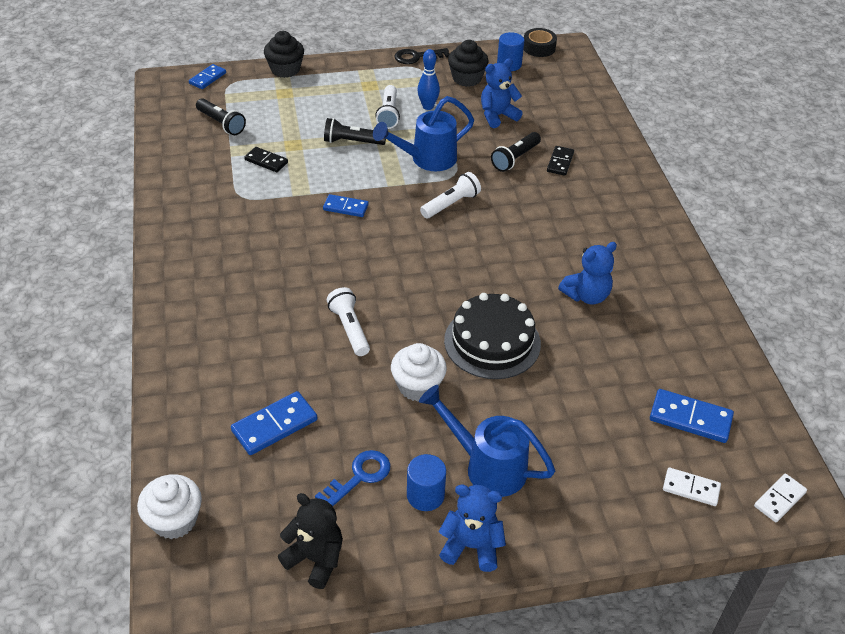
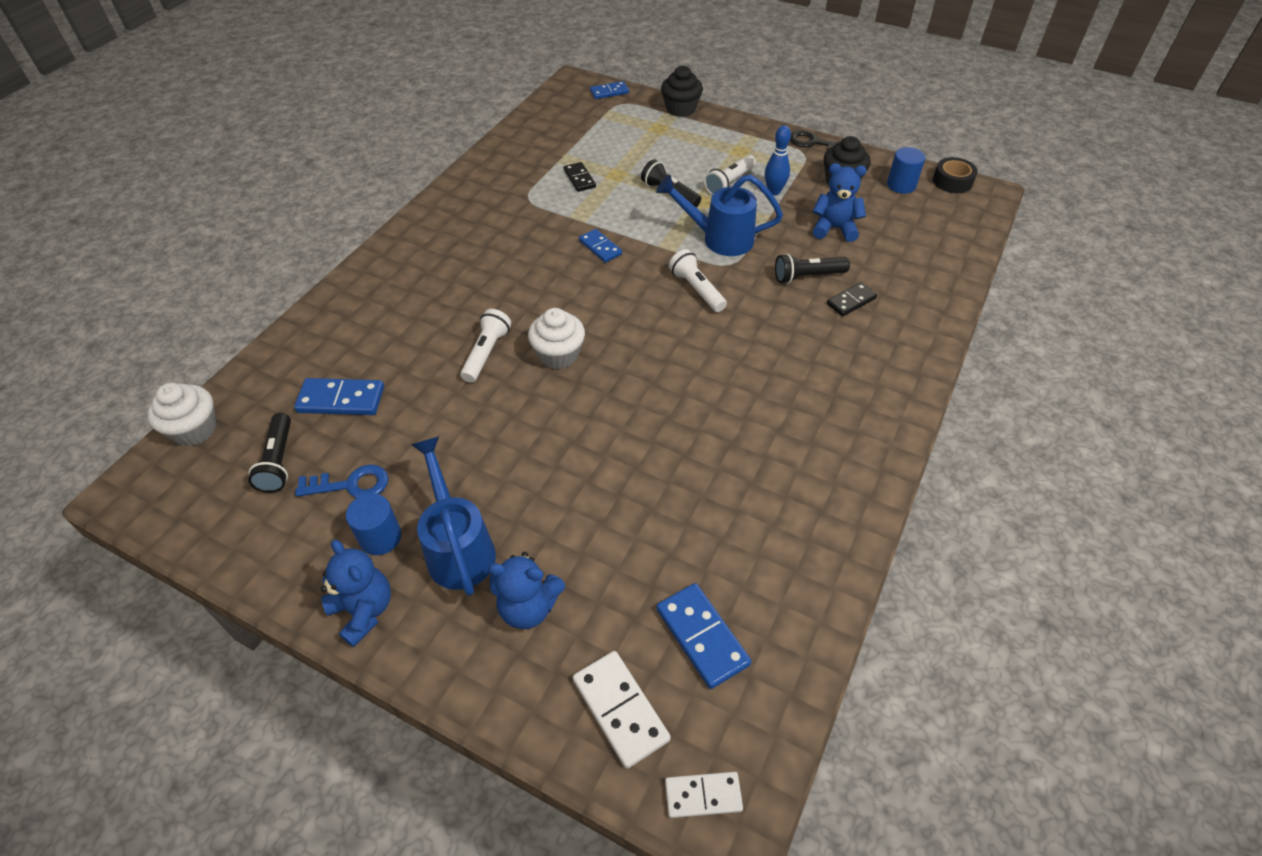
camera: 40 degrees right, 5 degrees up
black flashlight [196,98,246,135] -> black flashlight moved to [248,413,291,493]
black teddy bear [278,493,343,589] -> none
white cupcake [391,343,447,401] -> white cupcake moved to [528,308,585,369]
white flashlight [420,172,481,218] -> white flashlight turned 120 degrees counterclockwise [669,249,727,312]
black cake [444,293,541,379] -> none
blue teddy bear [558,242,617,305] -> blue teddy bear moved to [488,552,565,629]
white domino [663,468,721,506] -> white domino [573,651,671,769], size x1.52

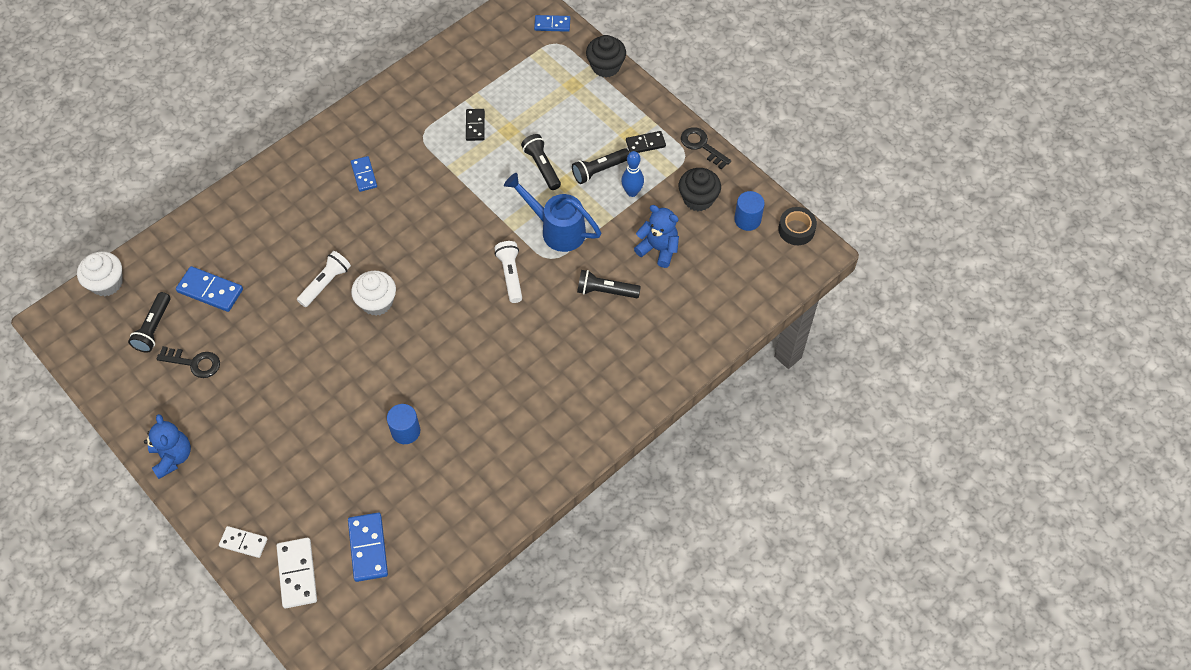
camera: 20 degrees right, 10 degrees up
blue key [295,464,388,498] -> black key [157,346,220,378]
blue cylinder [346,493,401,555] -> blue cylinder moved to [387,404,420,444]
blue watering can [411,436,496,596] -> none
blue teddy bear [488,552,565,629] -> none
blue domino [579,229,622,263] -> blue domino moved to [351,156,377,192]
white domino [665,772,743,818] -> white domino moved to [219,526,267,558]
white flashlight [704,155,756,195] -> black flashlight [572,148,629,184]
black domino [827,282,877,317] -> black domino moved to [626,131,666,153]

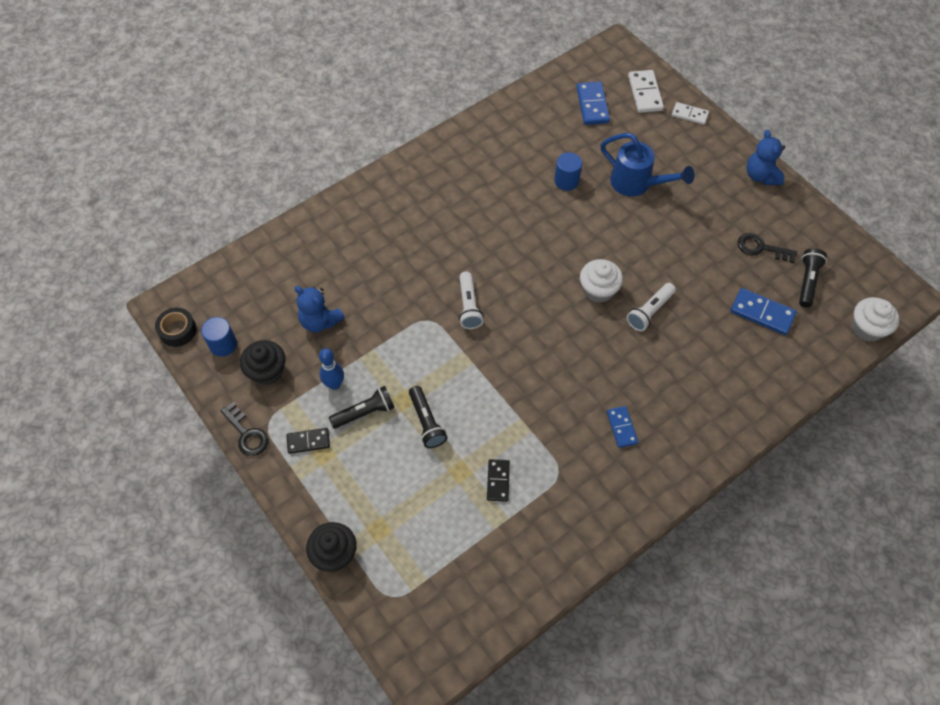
camera: 175 degrees left, 0 degrees up
blue watering can [504,173,601,252] -> blue watering can moved to [600,133,695,196]
blue domino [534,15,570,32] -> none
black flashlight [577,270,641,298] -> none

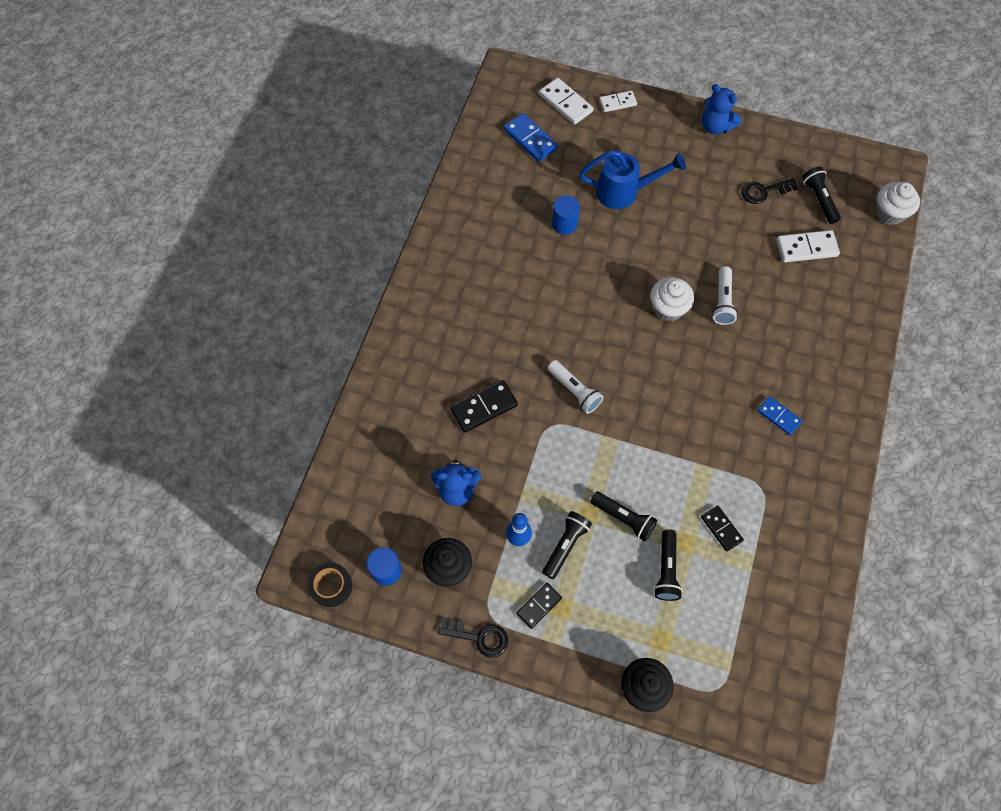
camera: 35 degrees left, 5 degrees up
blue domino [730,288,797,335] -> white domino [777,230,840,262]
none -> black domino [450,380,518,433]
none -> black flashlight [654,530,683,601]

